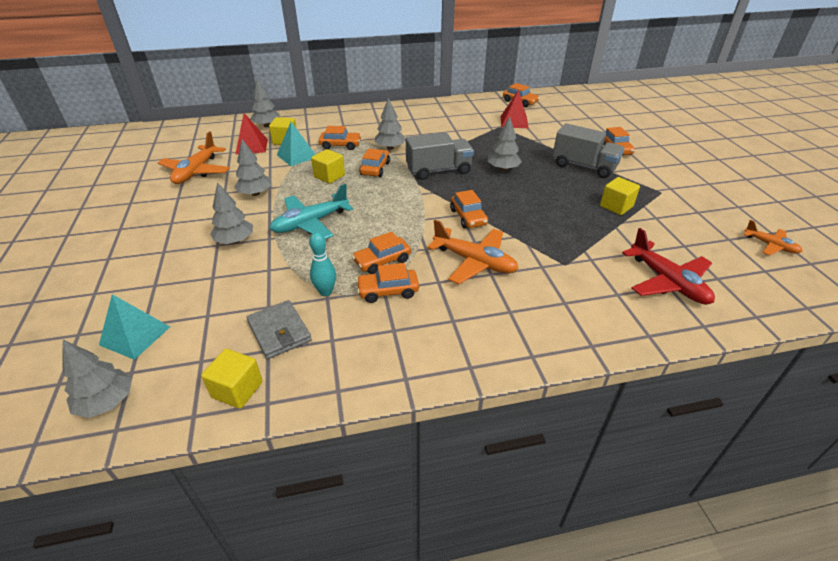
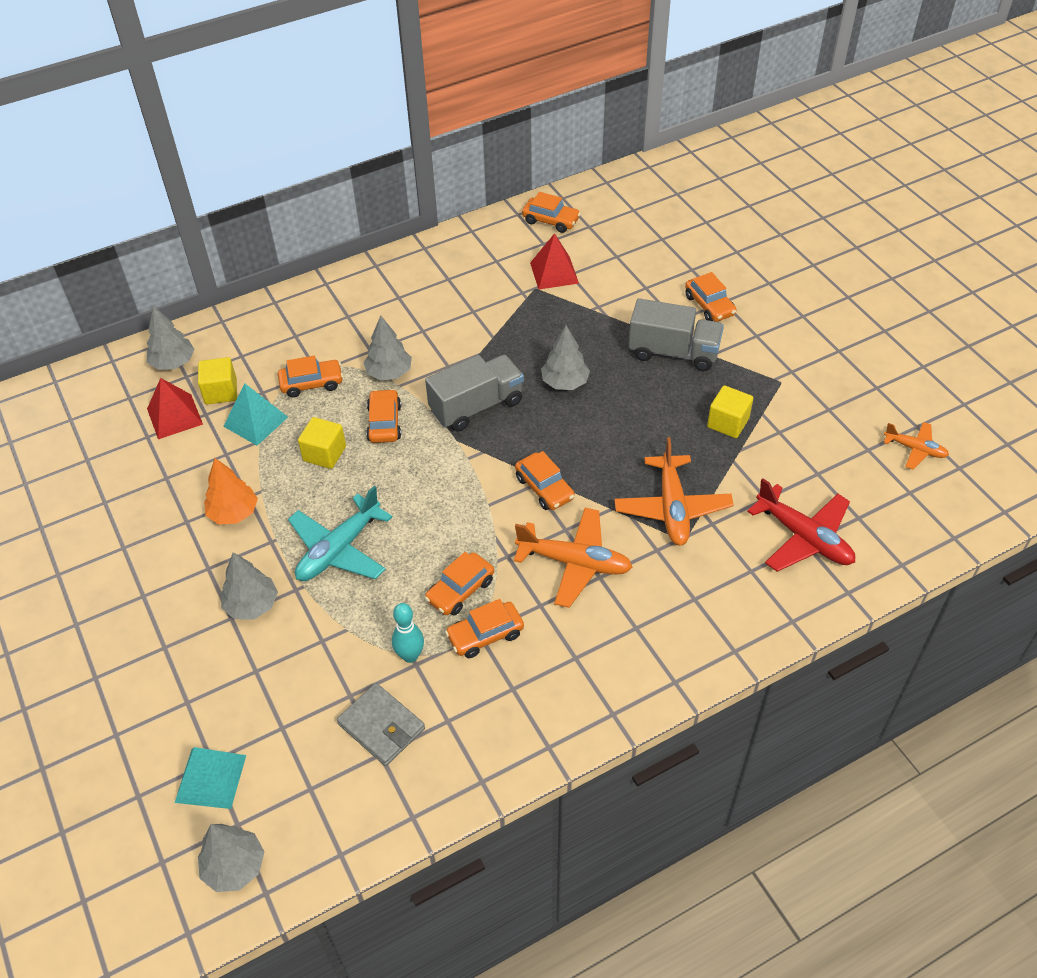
camera: 15 degrees left, 10 degrees up
orange plane [158,131,230,184] -> orange plane moved to [614,437,734,546]
yellow cube [201,349,263,409] -> none
grey tree [234,139,272,196] -> orange tree [204,458,258,525]

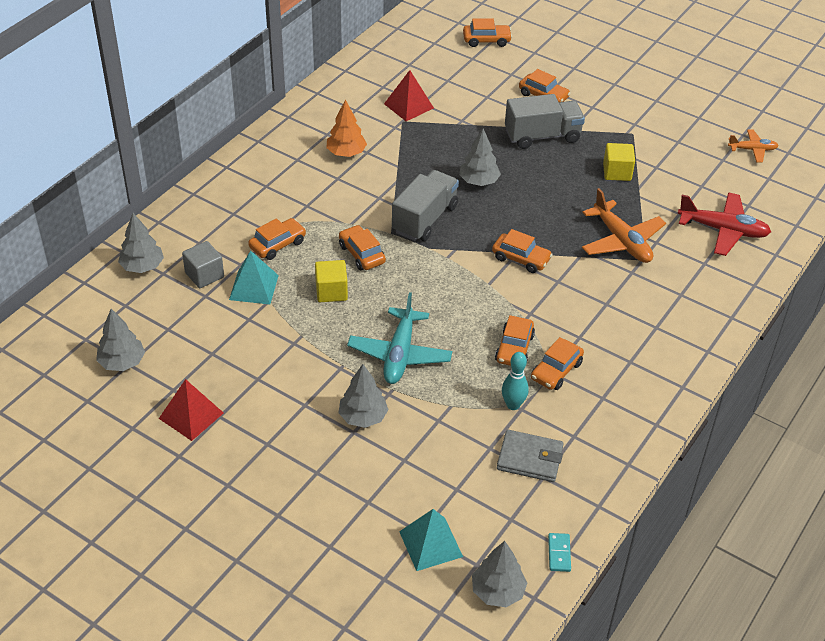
camera: 30 degrees left, 5 degrees down
red pyramid [147,378,203,439] -> red pyramid moved to [159,379,223,441]
yellow cube [198,357,237,404] -> grey cube [182,241,224,288]
orange tree [204,458,258,525] -> orange tree moved to [326,100,367,157]
grey tree [363,316,412,380] -> grey tree moved to [96,309,145,371]
orange plane [514,508,632,608] -> none
orange car [522,192,581,233] -> orange car moved to [463,18,512,47]
none -> turquoise domino [548,533,571,572]

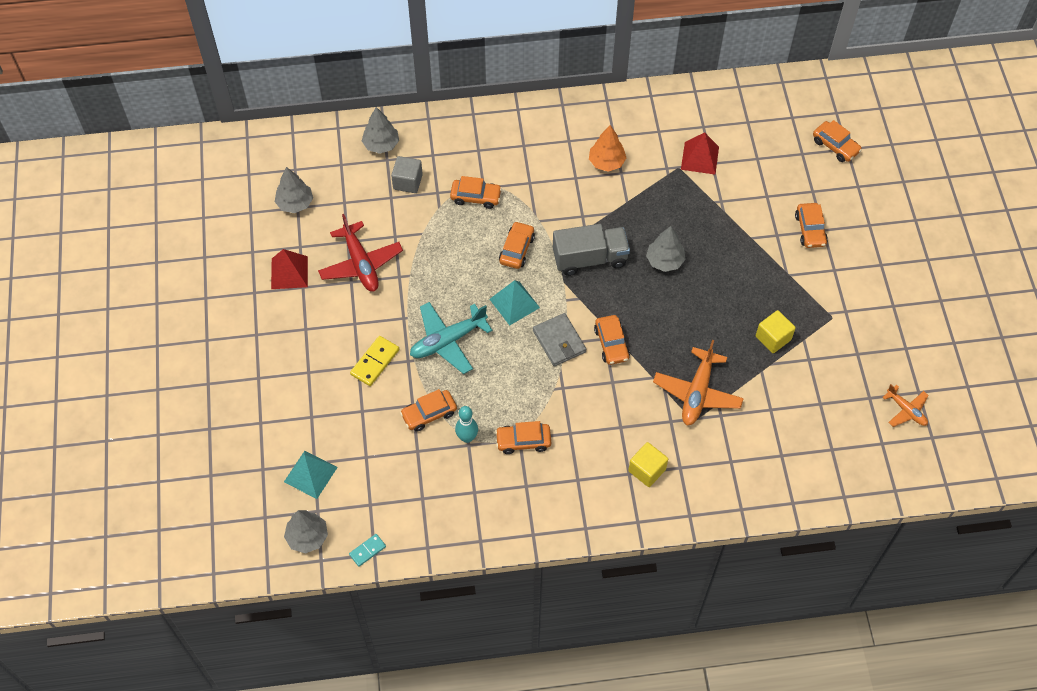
camera: 50 degrees right, 15 degrees up
turquoise pyramid [229,250,279,305] -> turquoise pyramid moved to [489,280,540,325]
yellow cube [315,260,348,302] -> yellow cube moved to [628,442,668,487]
grey tree [339,364,389,428] -> yellow domino [350,336,399,386]
orange car [495,315,535,366] -> orange car moved to [400,389,457,432]
grey wallet [497,430,564,482] -> grey wallet moved to [533,313,586,366]
grey truck [505,94,585,149] -> none
red plane [678,192,771,256] -> red plane moved to [318,214,403,292]

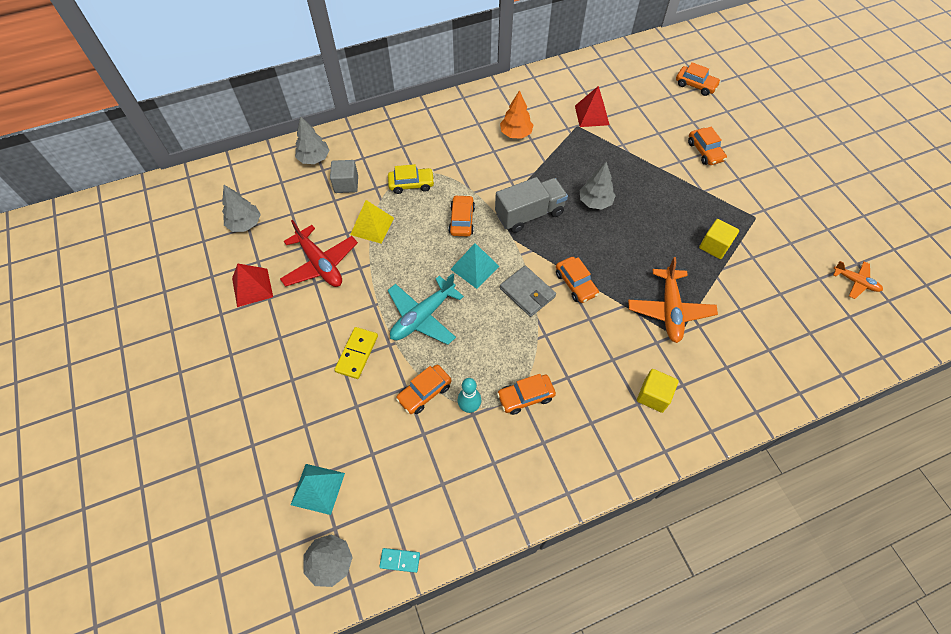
camera: 15 degrees left, 0 degrees up
turquoise domino [349,534,386,567] -> turquoise domino turned 60 degrees clockwise [379,548,420,573]
orange car [450,176,502,209] -> yellow car [388,164,435,194]
none -> yellow pyramid [350,200,394,244]

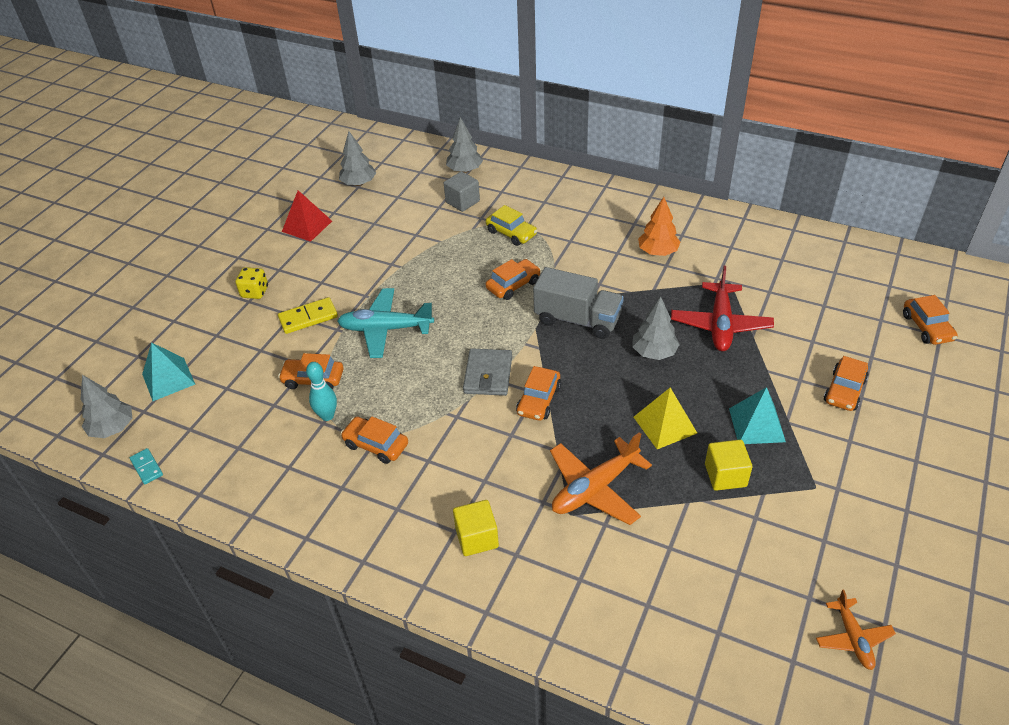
camera: 50 degrees right, 15 degrees down
red plane [280,220,358,287] -> red plane moved to [671,266,774,351]
yellow pyramid [350,200,394,244] -> yellow pyramid moved to [634,388,697,449]
turquoise pyramid [451,243,500,289] -> turquoise pyramid moved to [729,387,786,444]
red pyramid [575,86,609,127] -> none
none -> yellow dice [235,267,268,299]

